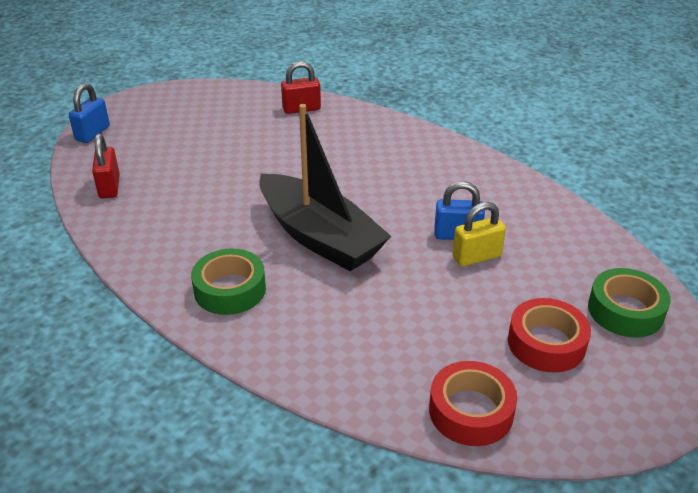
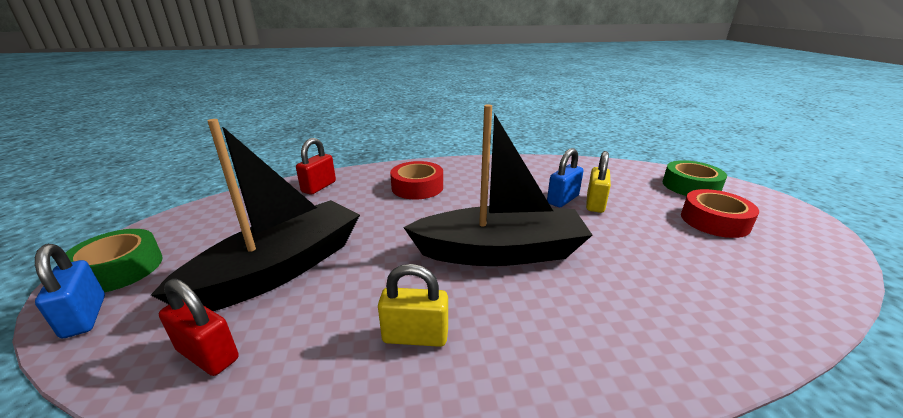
camera: 50 degrees left, 10 degrees down
green tape [191,248,266,315] -> green tape moved to [66,229,162,292]
red tape [429,361,517,446] -> red tape moved to [390,161,443,199]
none -> black boat [151,119,360,311]
none -> yellow padlock [378,264,448,347]

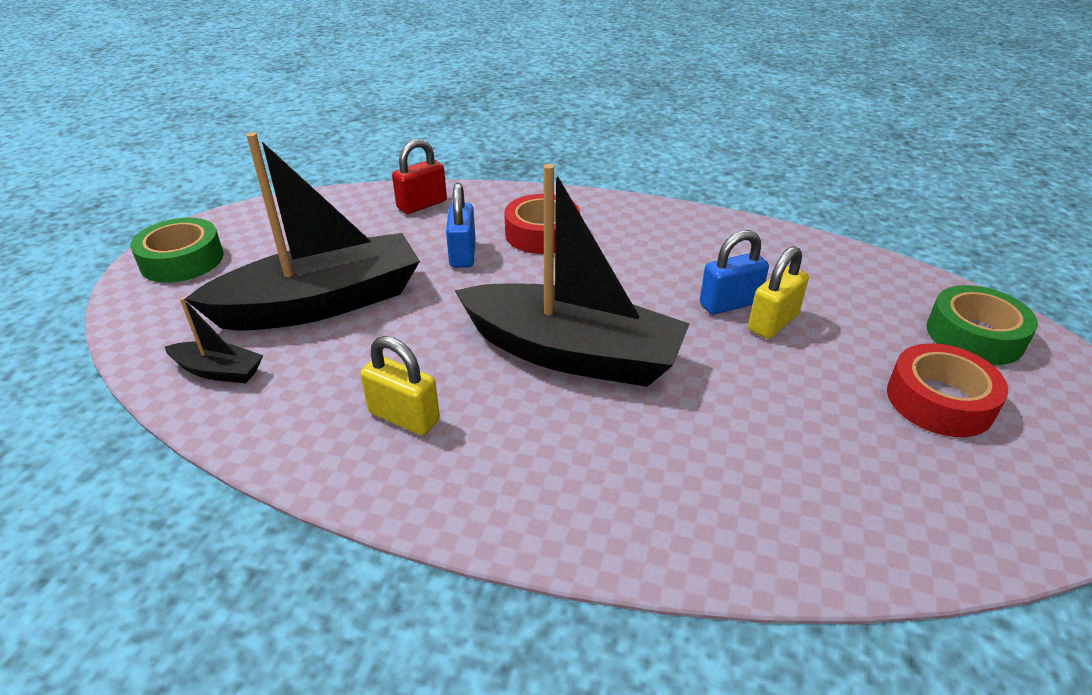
camera: 25 degrees right, 10 degrees up
blue padlock [35,244,105,338] -> blue padlock moved to [446,183,475,268]
red padlock [159,279,239,376] -> black boat [165,297,263,383]

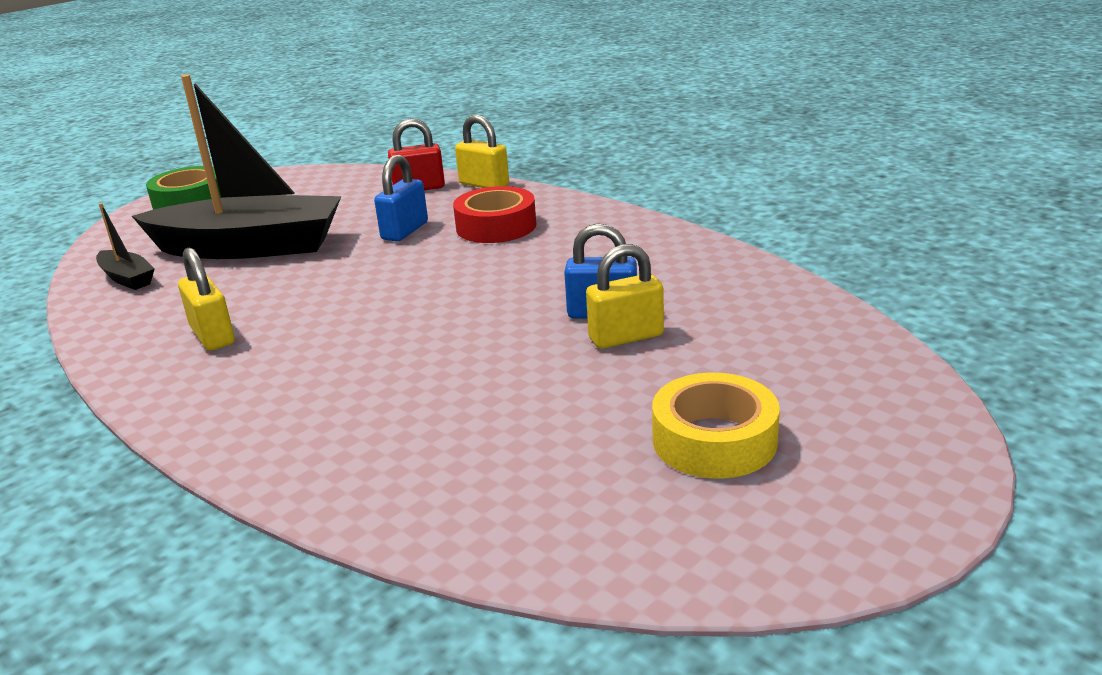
camera: 30 degrees right, 10 degrees down
black boat [454,164,690,387] -> none
red tape [887,343,1008,437] -> yellow tape [652,373,780,479]
green tape [926,285,1038,365] -> none
none -> yellow padlock [455,115,509,188]

